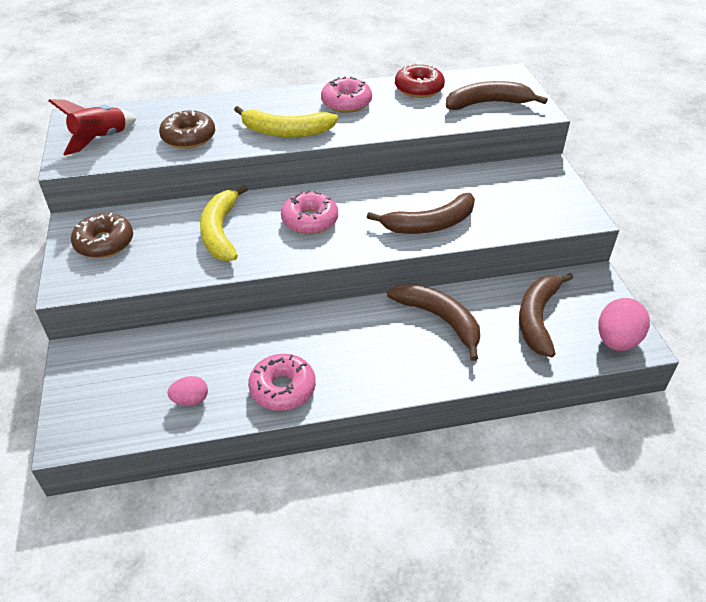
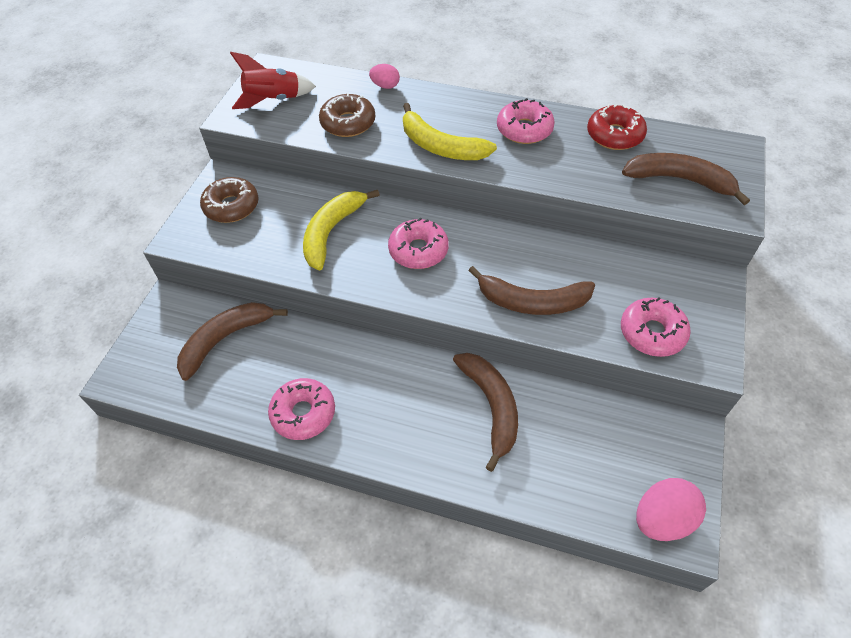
camera: 30 degrees right, 10 degrees up
pink egg [167,376,208,406] -> pink egg moved to [369,64,400,89]
brown banana [519,273,573,357] -> brown banana moved to [177,302,288,381]
none -> pink donut [621,297,691,357]

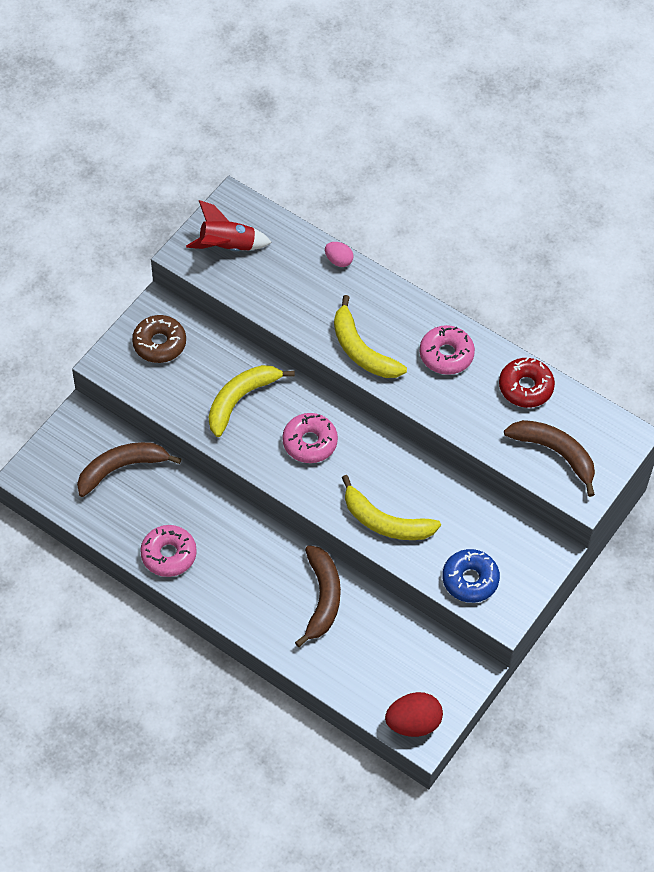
camera: 15 degrees right, 5 degrees up
brown donut [319,93,375,137] -> none
brown banana [468,266,595,315] -> yellow banana [342,475,441,540]
pink donut [621,297,691,357] -> blue donut [442,549,500,603]
pink egg [636,478,706,541] -> red egg [385,692,443,737]

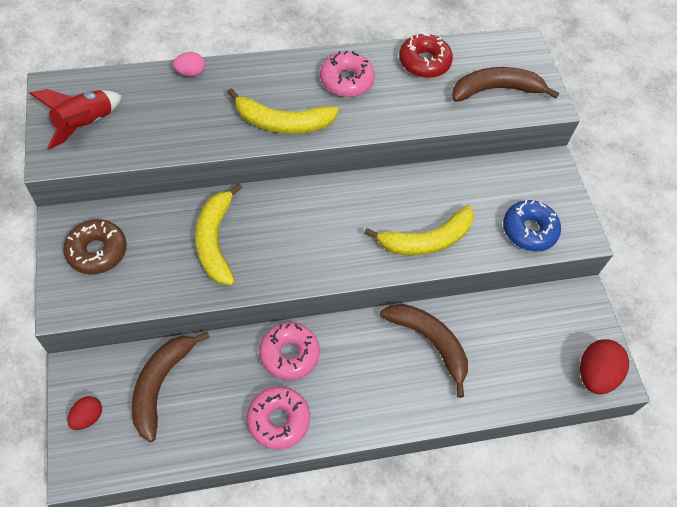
camera: 50 degrees left, 0 degrees up
pink donut [282,413,338,463] -> pink donut moved to [259,322,320,380]
none -> red egg [67,396,102,430]

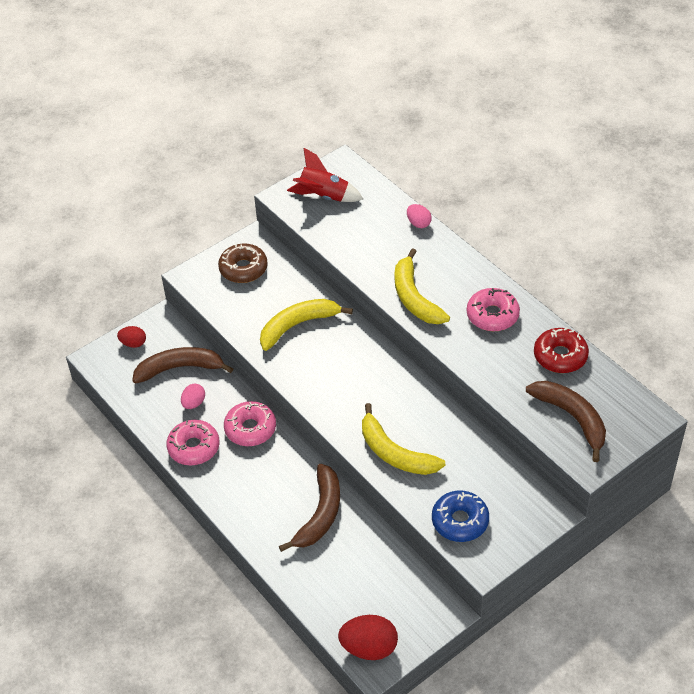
camera: 70 degrees right, 10 degrees down
none -> pink egg [181,384,205,409]

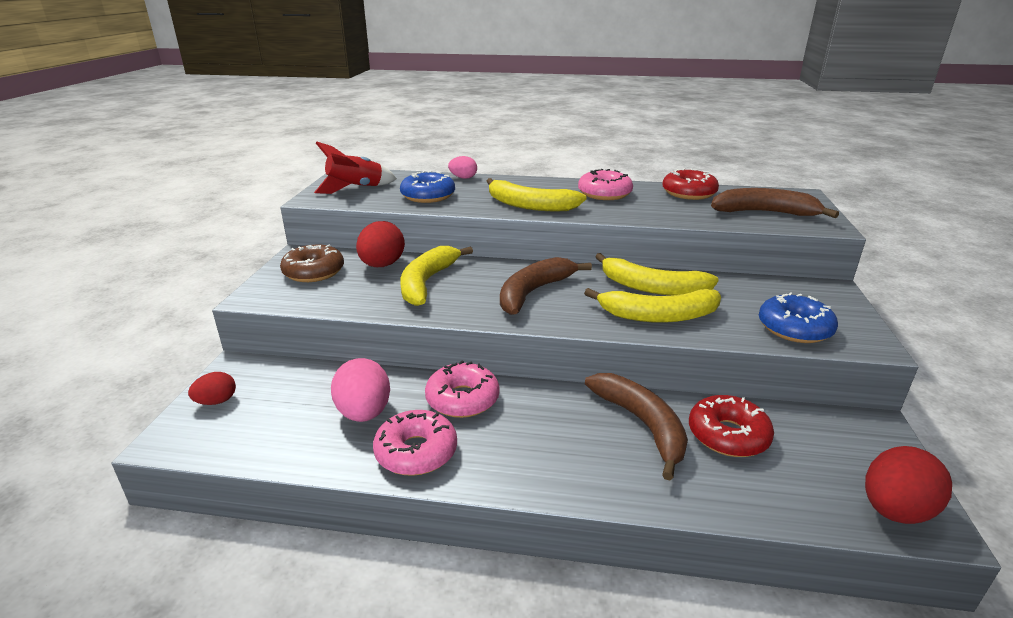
camera: 45 degrees left, 20 degrees down
brown banana [132,347,233,383] -> brown banana moved to [500,257,592,315]
pink egg [181,384,205,409] -> pink egg [331,358,390,422], size x1.73
none -> red egg [356,221,405,267]
none -> blue donut [400,171,455,203]
none -> yellow banana [595,253,719,296]
none -> red donut [689,395,774,457]

